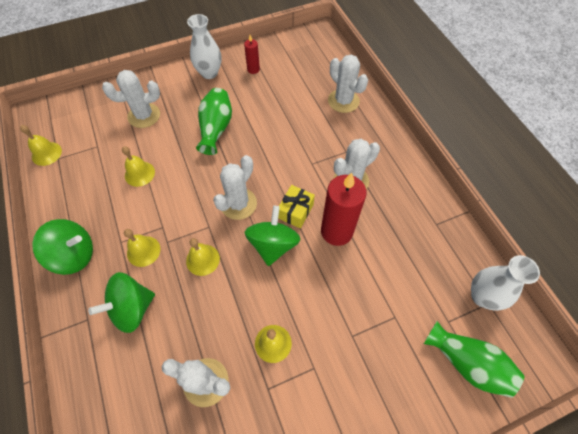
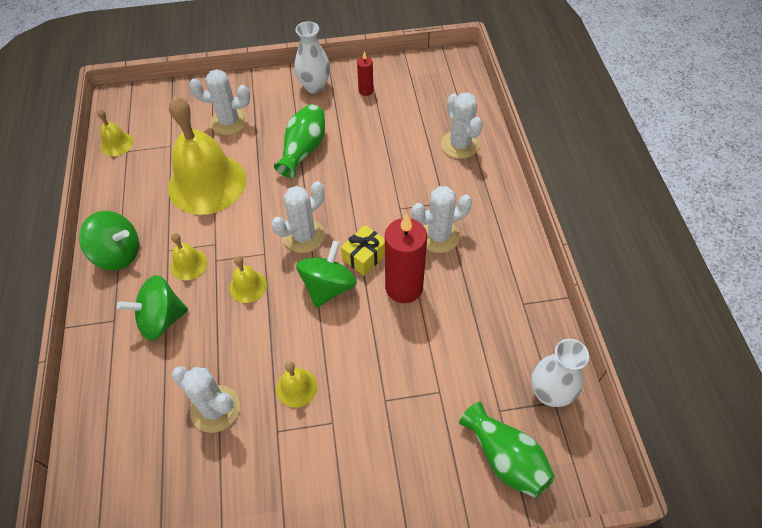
camera: 15 degrees right, 5 degrees down
yellow bell [122,146,155,187] -> yellow bell [168,96,246,215], size x2.31

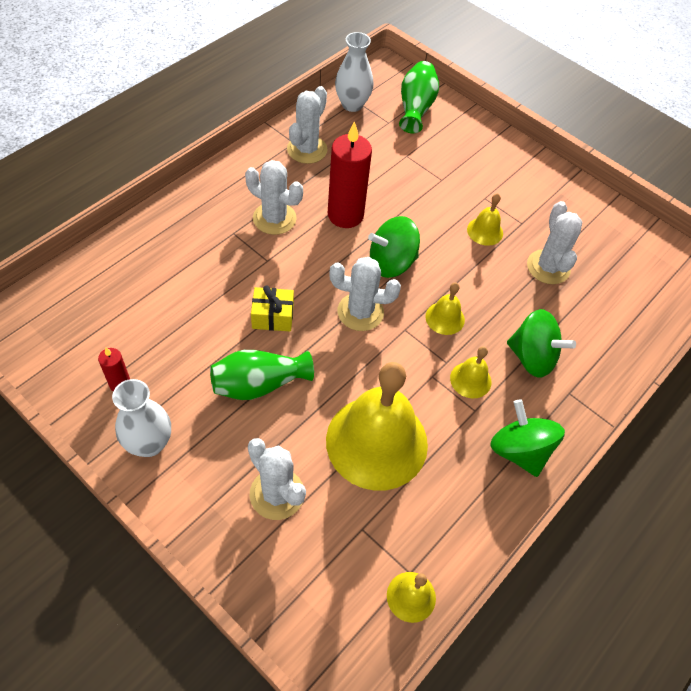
camera: 135 degrees left, 0 degrees up
yellow gift [341,225,385,276] -> yellow gift moved to [251,285,294,331]
white cactus [441,93,483,159] -> white cactus moved to [287,86,327,164]

